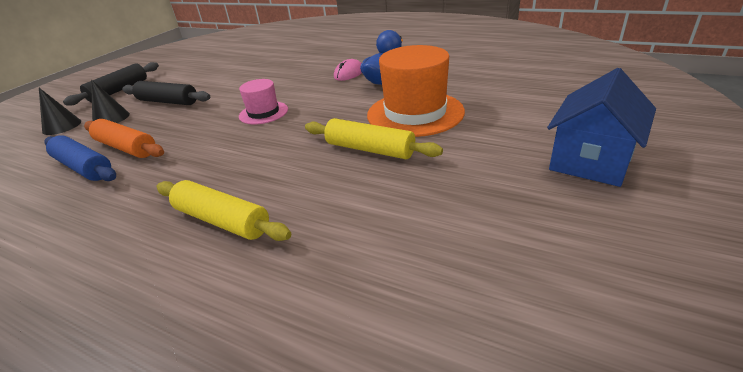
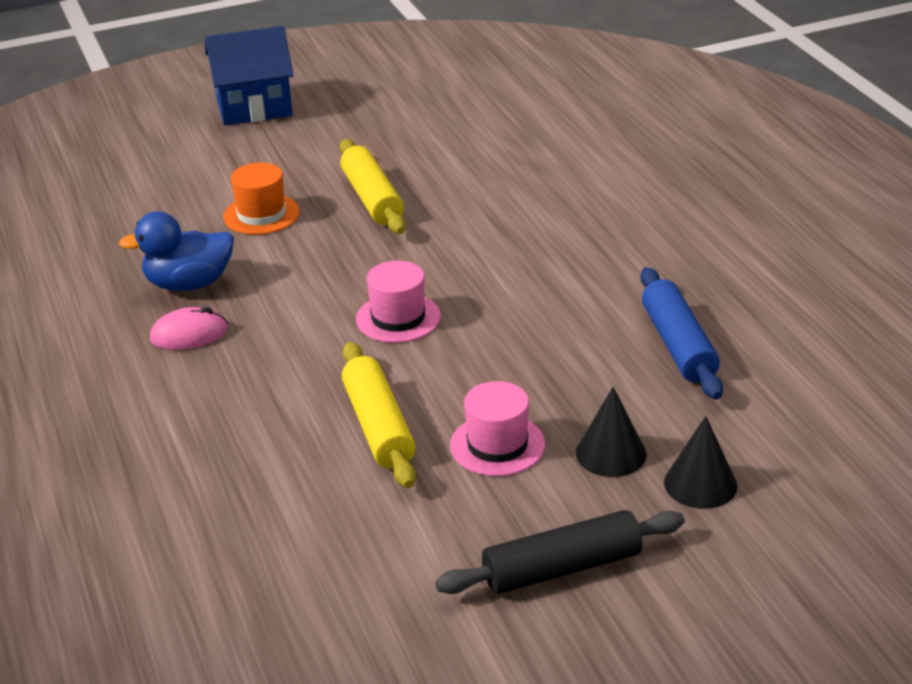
camera: 140 degrees left, 0 degrees up
orange rolling pin [84,119,164,158] -> none
black rolling pin [122,81,210,105] -> pink hat [450,381,545,476]
yellow rolling pin [157,180,291,241] -> yellow rolling pin moved to [342,342,416,488]
orange hat [367,45,465,137] -> orange hat [223,162,300,235], size x0.55

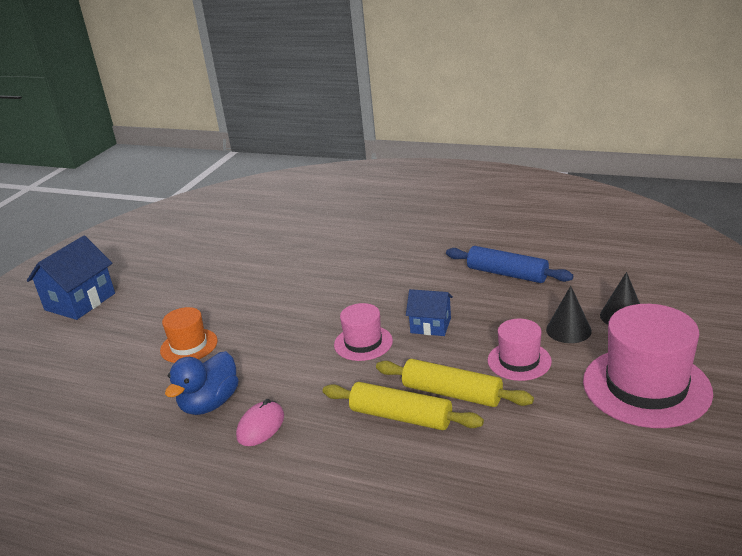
camera: 45 degrees left, 5 degrees down
yellow rolling pin [340,139,406,234] -> yellow rolling pin moved to [323,382,484,430]
black rolling pin [435,510,685,594] -> pink hat [583,304,713,428]
none -> blue house [406,289,453,336]

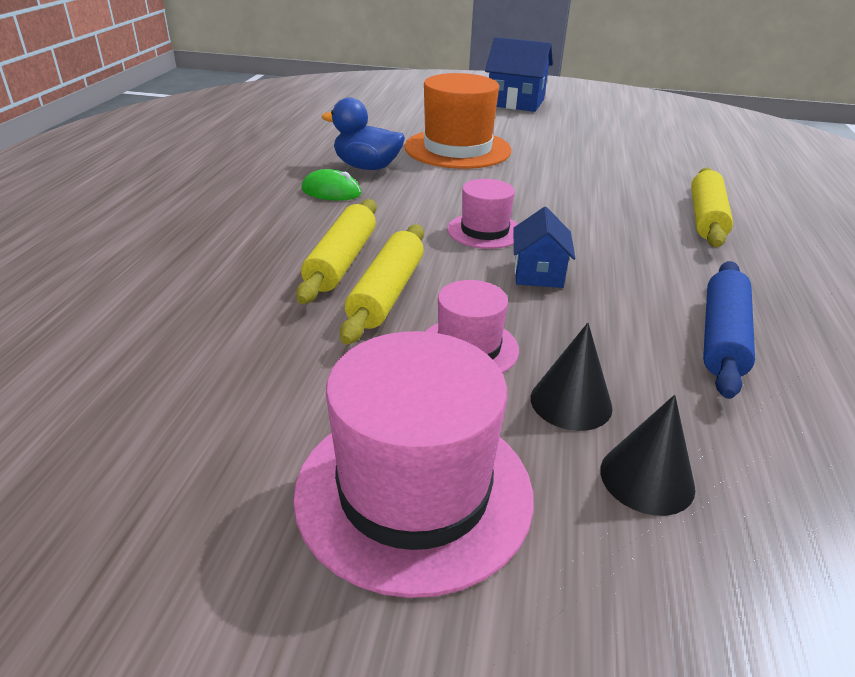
camera: 75 degrees right, 5 degrees up
orange hat [160,307,218,363] -> orange hat [404,73,511,169], size x1.82
pink mouse [236,399,284,446] -> green mouse [301,169,361,201]
none -> yellow rolling pin [691,167,733,247]

